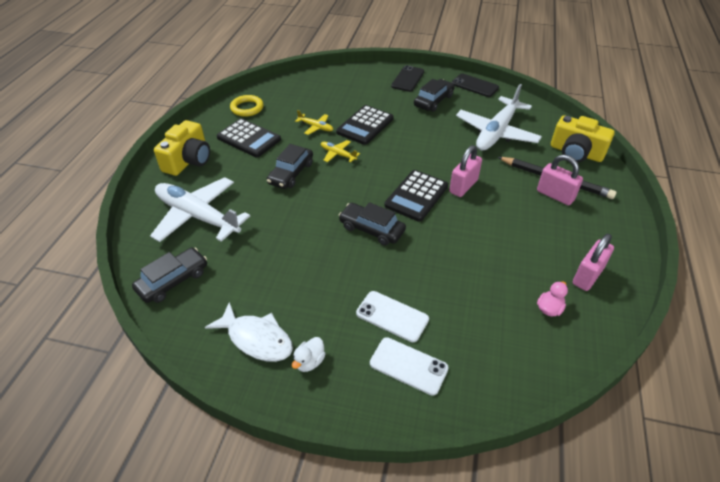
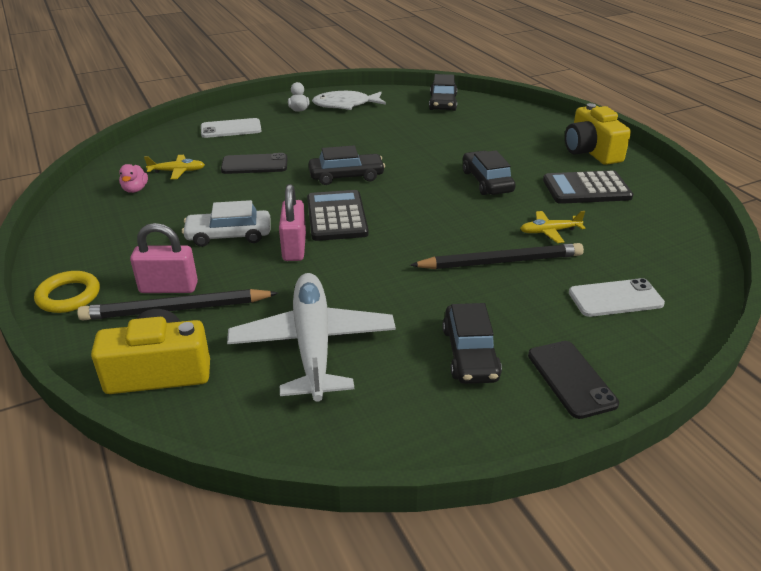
camera: 140 degrees right, 10 degrees down
white plane [150,177,250,242] -> none
yellow ring [230,95,264,117] -> yellow ring moved to [34,271,100,313]
yellow plane [321,140,360,162] -> yellow plane moved to [144,155,205,179]
black calculator [336,105,394,145] -> black pencil [410,243,584,269]
white phone [356,291,429,342] -> white phone moved to [569,278,665,317]
black phone [452,73,499,97] -> black phone moved to [221,153,287,174]
pink padlock [573,234,614,291] -> none
none -> white car [182,200,271,247]

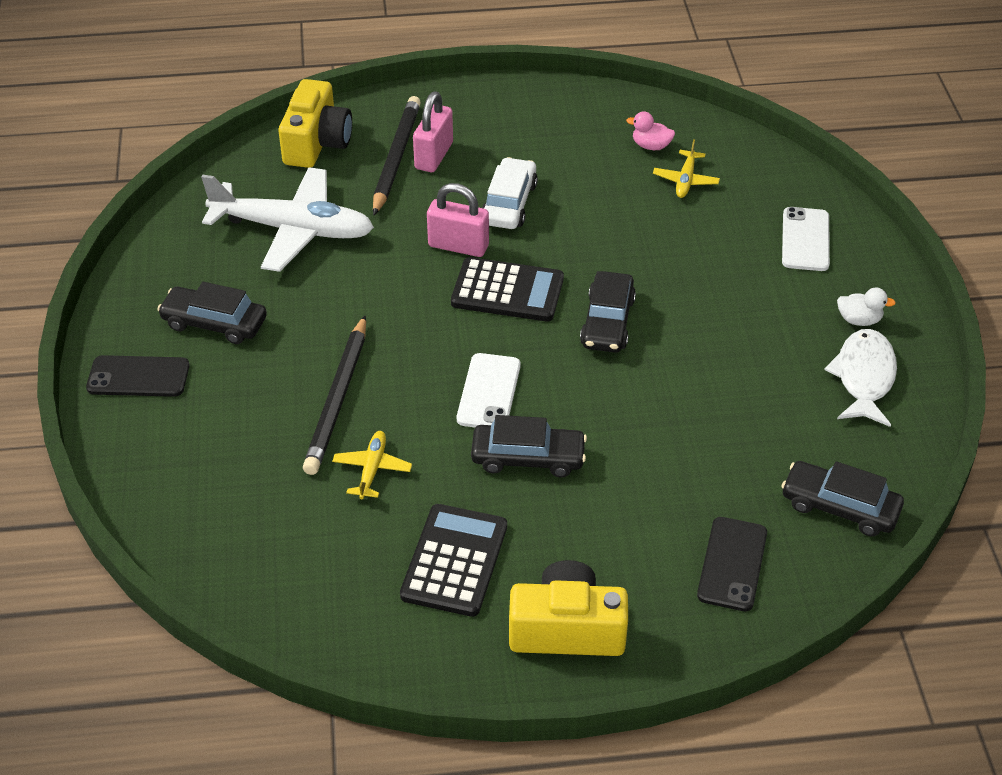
camera: 110 degrees right, 10 degrees up
yellow ring [34,271,100,313] -> none
black phone [221,153,287,174] -> black phone moved to [697,517,767,611]
white phone [569,278,665,317] -> white phone moved to [457,353,521,428]

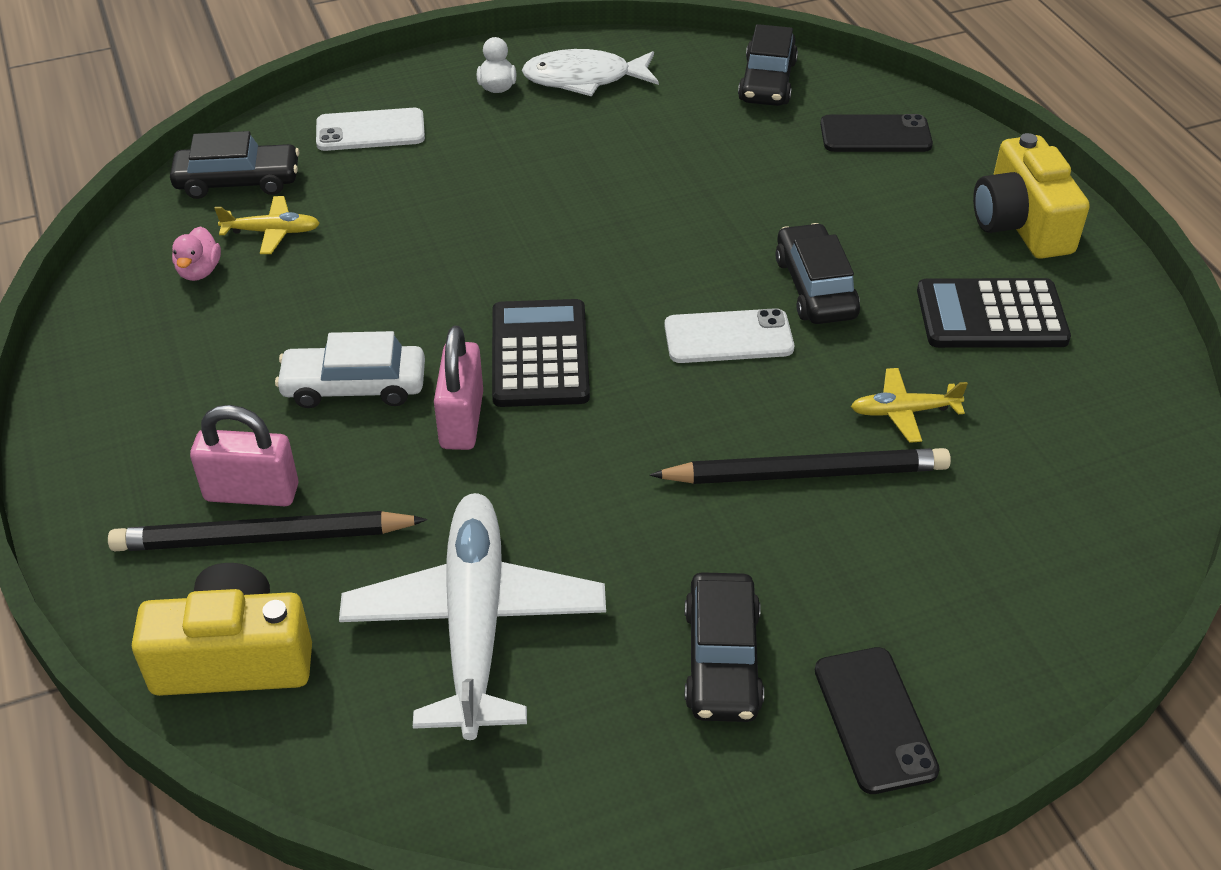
camera: 105 degrees left, 0 degrees up
black car [580,271,636,353] -> black car moved to [170,131,299,199]

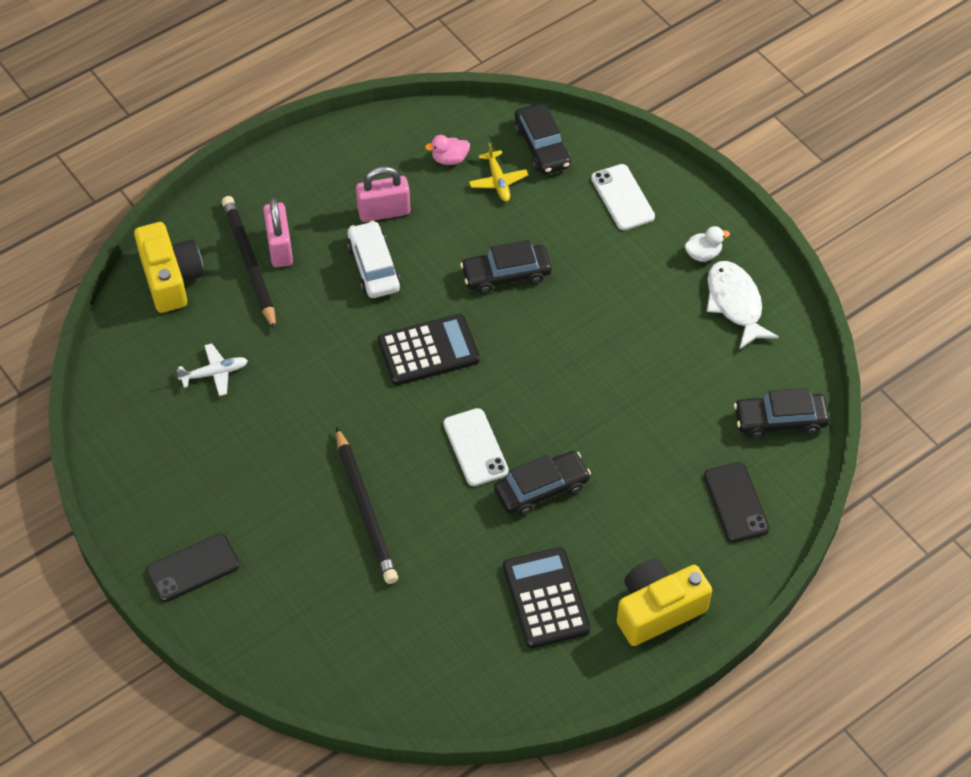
camera: 75 degrees right, 10 degrees up
white plane [339,493,606,740] -> white plane [177,343,248,396], size x0.44
pink padlock [434,326,483,450] -> pink padlock moved to [356,166,410,222]
black car [685,572,764,722] -> black car moved to [460,240,552,294]
yellow plane [851,368,968,443] -> none

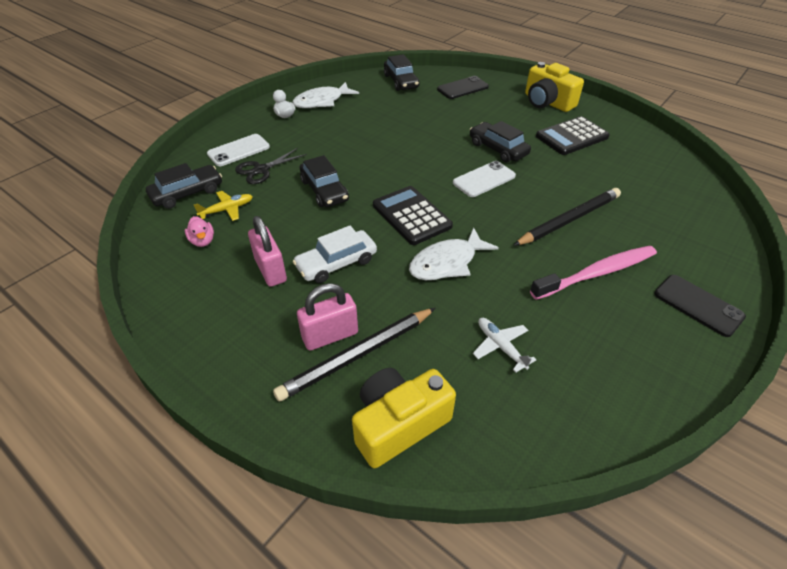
camera: 105 degrees left, 10 degrees down
none -> black scissors [235,148,307,184]
none -> white fish [409,227,499,280]
none -> pink toothbrush [530,246,657,300]

